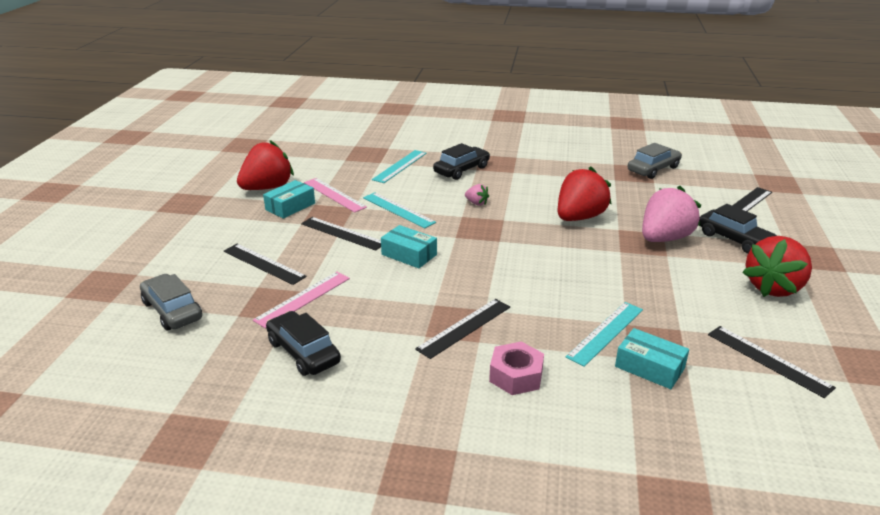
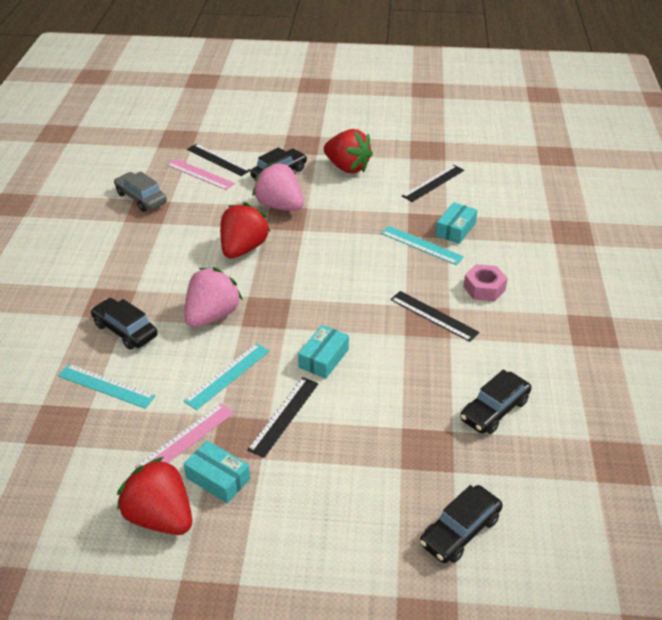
camera: 95 degrees left, 10 degrees up
grey car [140,274,202,331] -> black car [420,485,503,563]
black ruler [224,244,307,285] -> none
pink ruler [253,272,350,329] -> pink ruler moved to [166,159,235,190]
pink strawberry [465,184,489,206] -> pink strawberry [185,267,243,327], size x2.30
red strawberry [558,167,612,221] -> red strawberry turned 75 degrees clockwise [220,202,271,259]

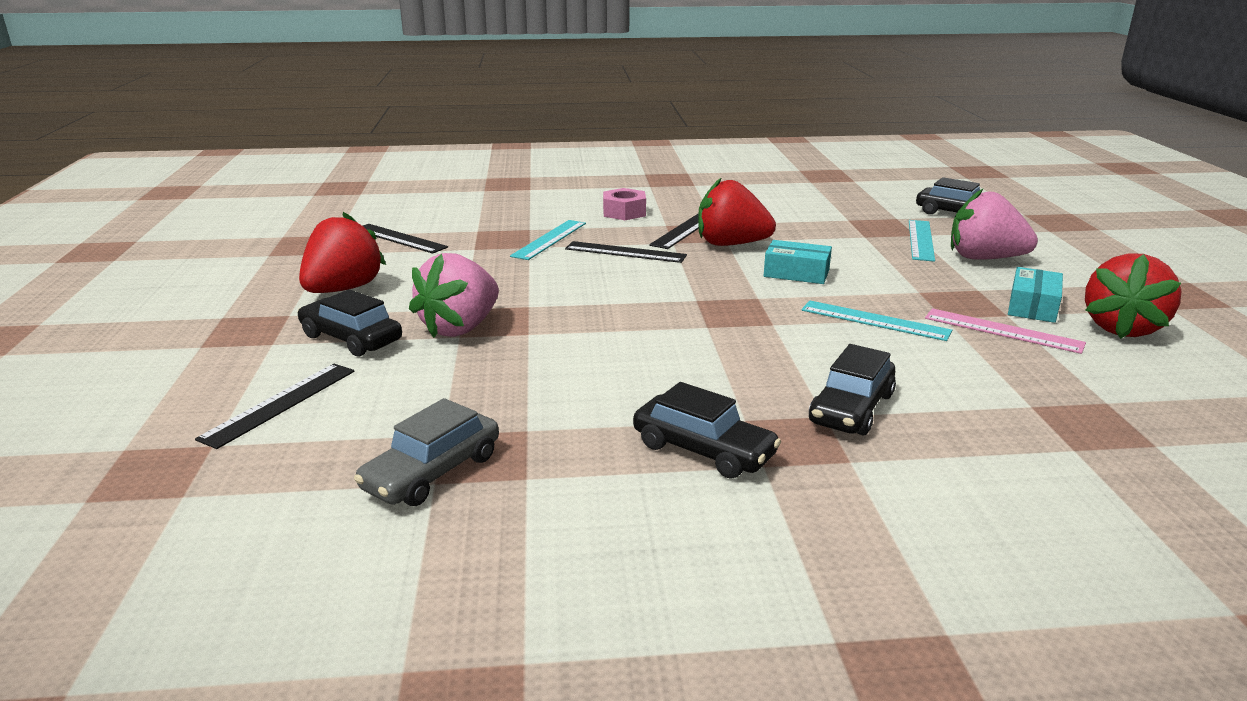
camera: 100 degrees left, 15 degrees down
turquoise ruler [58,364,156,409] -> turquoise ruler moved to [909,220,935,262]
pink ruler [166,159,235,190] -> none
pink strawberry [185,267,243,327] -> pink strawberry moved to [951,189,1038,260]
red strawberry [220,202,271,259] -> red strawberry moved to [698,177,776,246]
black ruler [247,377,319,458] -> black ruler moved to [565,241,687,263]
turquoise box [435,202,478,244] -> none
black car [460,370,531,434] -> black car moved to [633,382,781,479]

